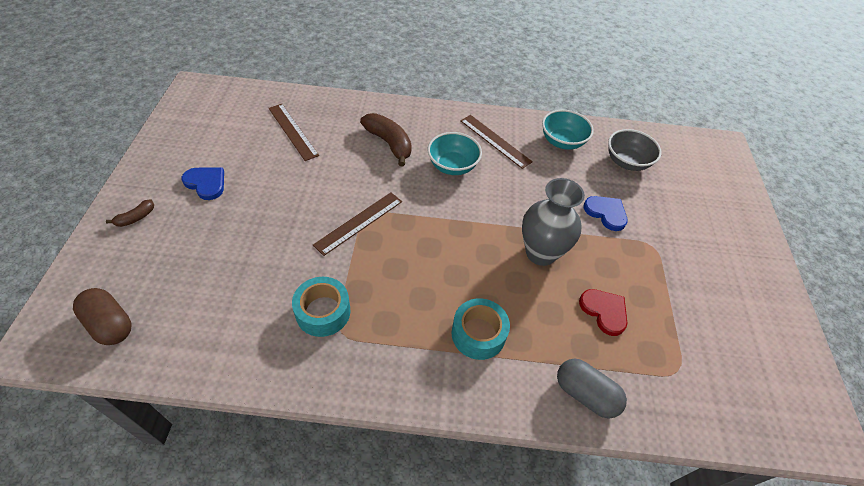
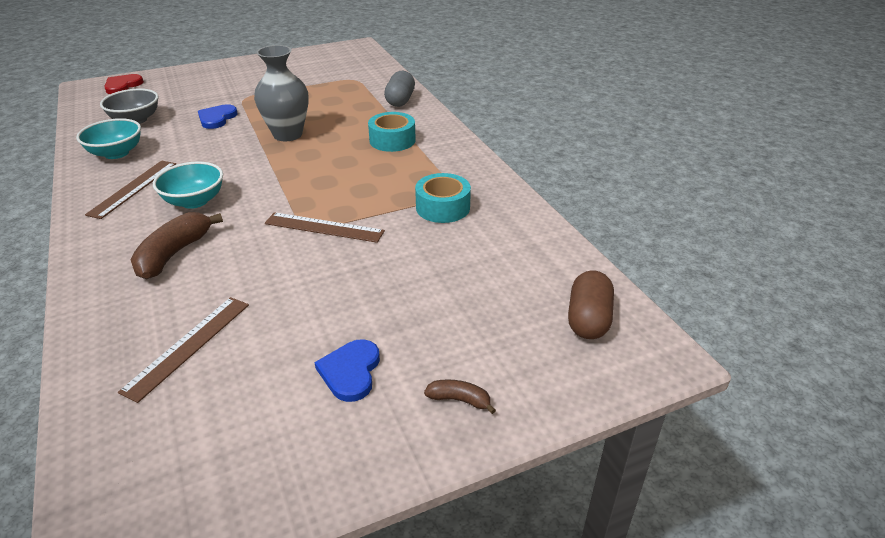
camera: 115 degrees left, 15 degrees down
red heart [579,289,627,336] -> red heart moved to [104,74,144,94]

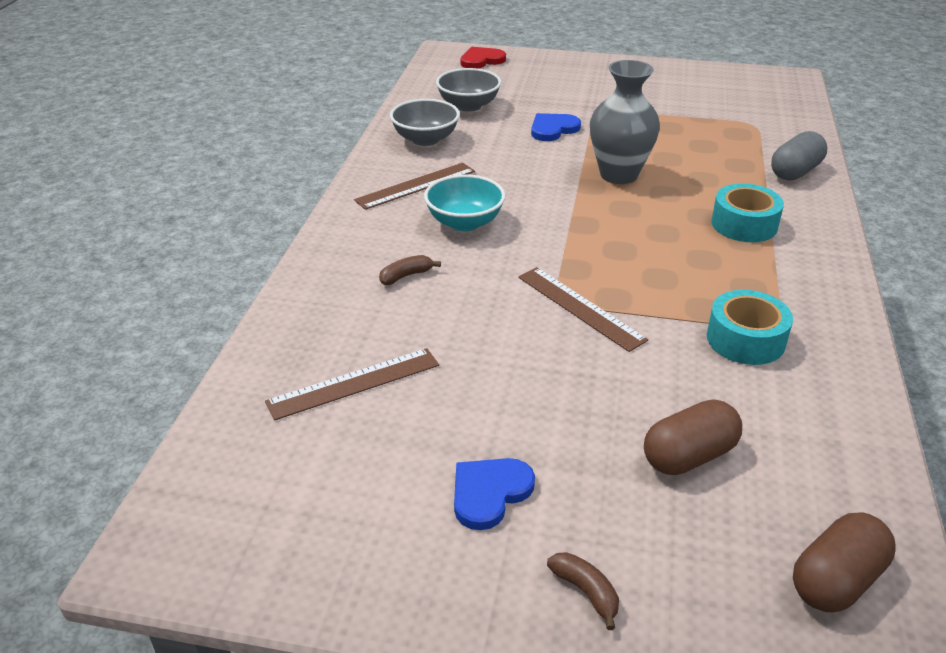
camera: 35 degrees right, 0 degrees up
turquoise bowl [76,118,141,159] -> grey bowl [390,99,460,146]
brown banana [131,212,223,279] -> brown banana [379,255,441,285], size x0.51
none -> brown capsule [644,399,742,475]

